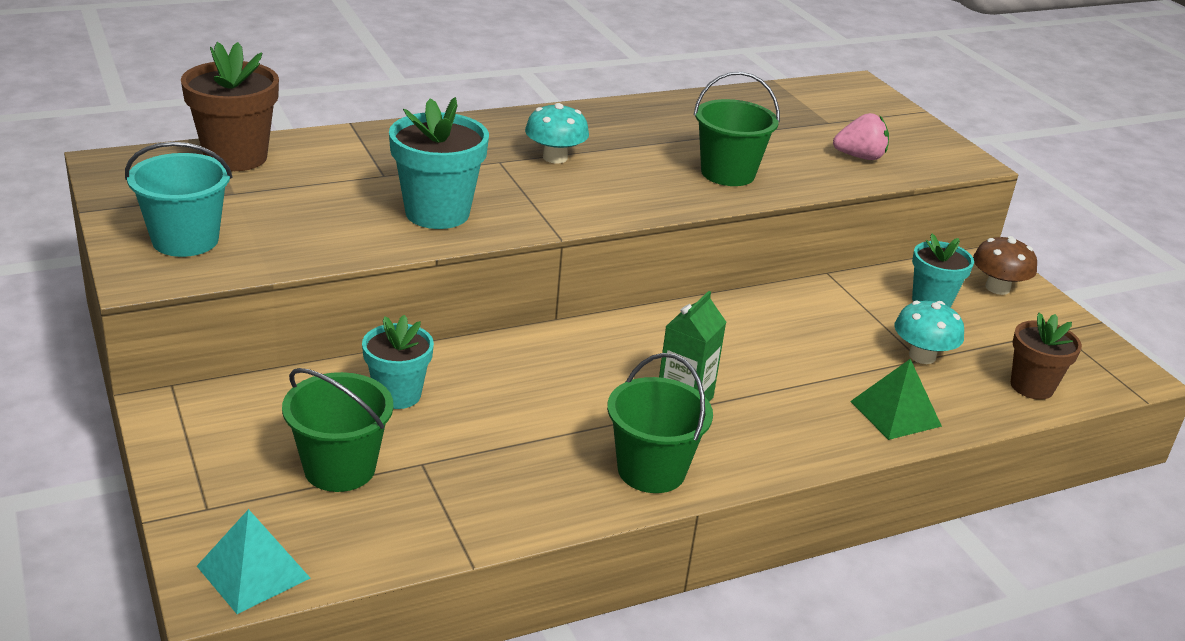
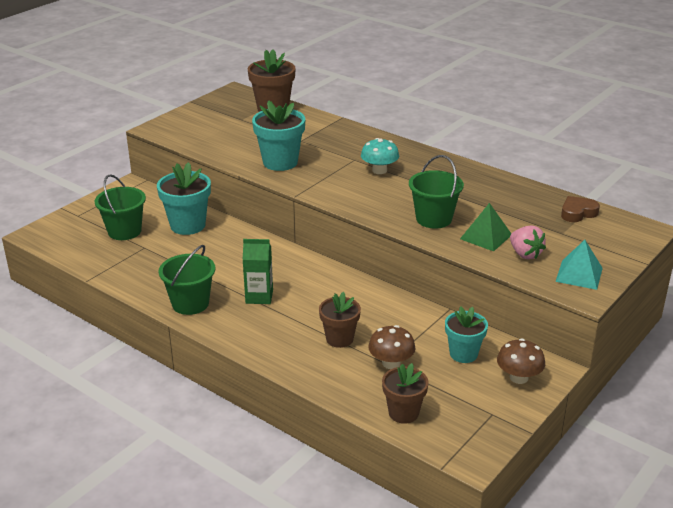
camera: 65 degrees right, 0 degrees up
turquoise bucket [125,142,232,257] -> none
turquoise pyramid [197,509,310,614] -> turquoise pyramid moved to [555,240,603,290]
turquoise flower pot [362,315,434,409] -> turquoise flower pot [157,162,211,235], size x1.51
green pyramid [850,359,942,440] -> green pyramid moved to [460,203,511,251]
turquoise mushroom [894,301,964,364] -> brown mushroom [368,325,416,369]
none -> brown flower pot [319,292,361,348]
none -> brown heart [561,196,600,222]

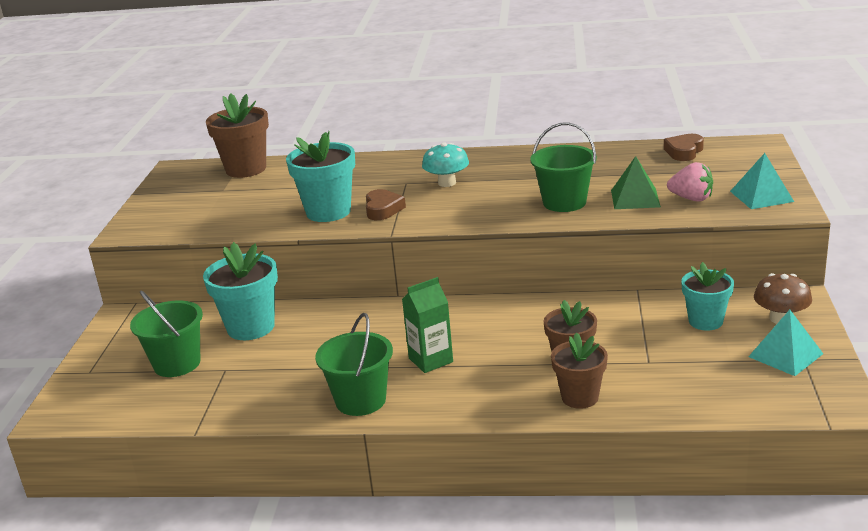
camera: 30 degrees left, 5 degrees down
brown mushroom [368,325,416,369] -> none
brown flower pot [382,363,429,424] -> brown flower pot moved to [551,332,608,409]
none -> brown heart [366,189,406,220]
none -> turquoise pyramid [748,310,823,376]

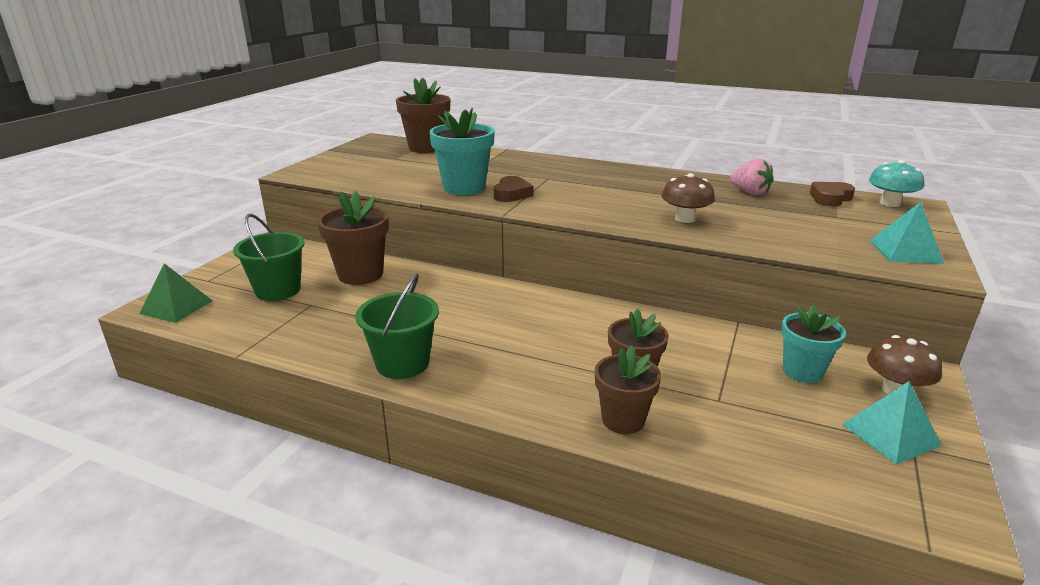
camera: 15 degrees right, 0 degrees up
turquoise flower pot [203,242,278,340] -> brown flower pot [317,191,389,285]
green carton [402,277,453,373] -> none
turquoise mushroom [422,142,469,187] -> turquoise mushroom moved to [869,160,924,207]
green bucket [530,122,597,212] -> brown mushroom [662,173,715,223]
green pyramid [611,156,661,209] -> green pyramid moved to [139,263,213,323]
pink strawberry [667,162,713,202] -> pink strawberry moved to [730,159,773,195]

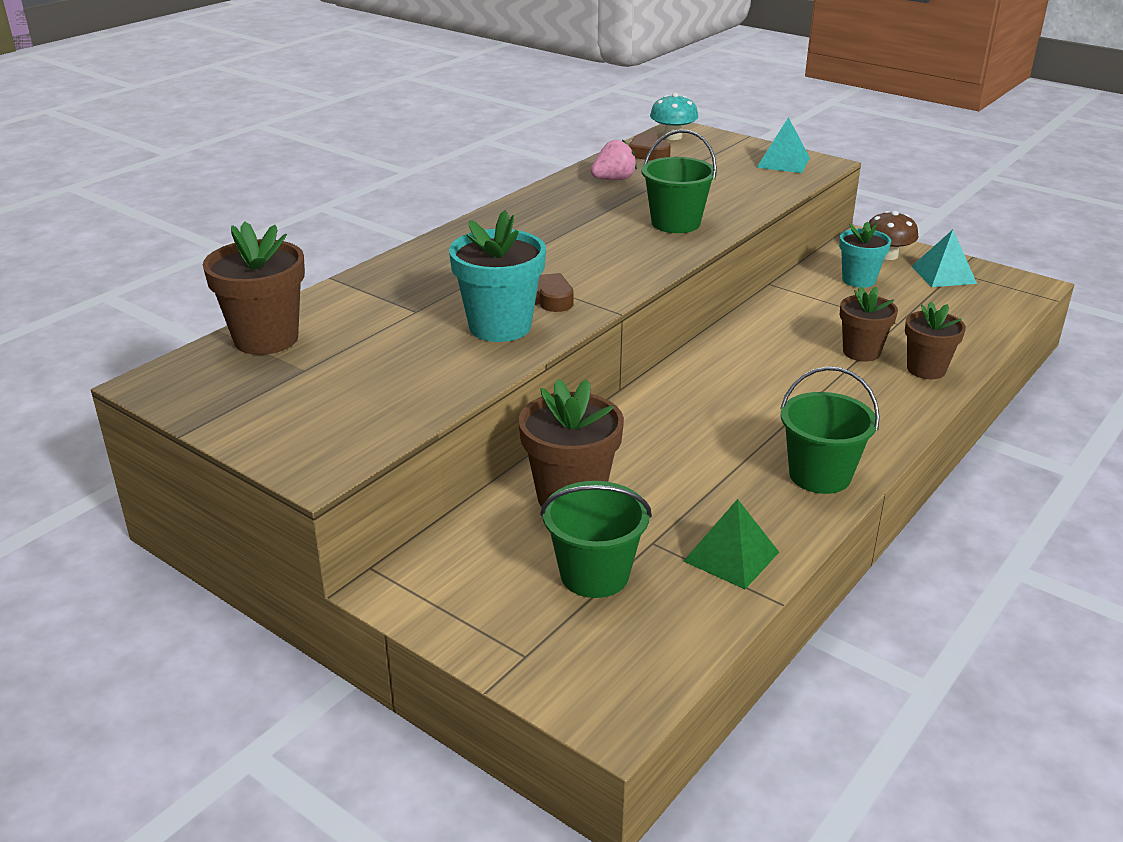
camera: 75 degrees left, 5 degrees up
green pyramid [139,263,213,323] -> green pyramid moved to [683,499,779,589]
brown mushroom [662,173,715,223] -> green bucket [641,130,717,233]

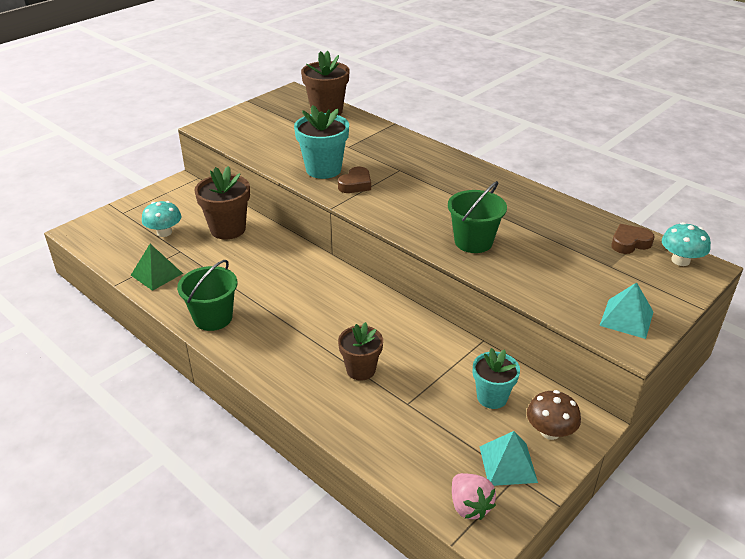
camera: 95 degrees right, 5 degrees up
green bucket [540,481,652,598] -> turquoise mushroom [142,201,181,237]
pink strawberry [590,139,637,180] -> pink strawberry moved to [452,473,496,520]
brown flower pot [905,302,966,379] -> none

